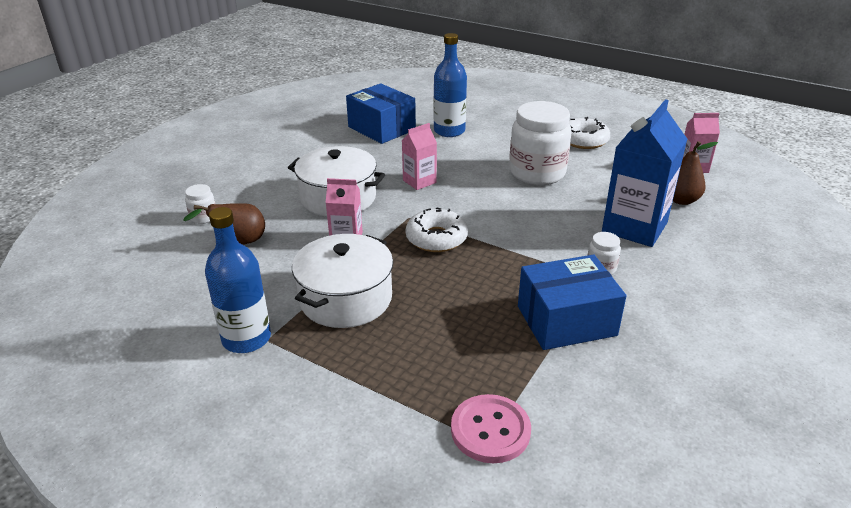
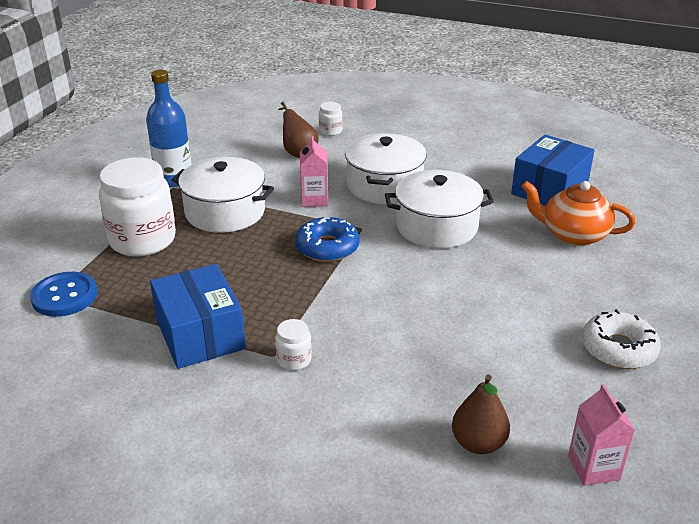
camera: 80 degrees right, 0 degrees up
pink carton [402,123,437,190] -> white pot [385,170,494,248]
white donut [406,207,468,252] -> blue donut [295,217,360,262]
blue bottle [434,33,467,137] -> orange teapot [521,181,635,246]
pink button [451,394,531,463] -> blue button [30,272,97,317]
white jar [509,101,572,185] -> white jar moved to [99,157,176,257]
blue carton [602,99,687,247] -> none

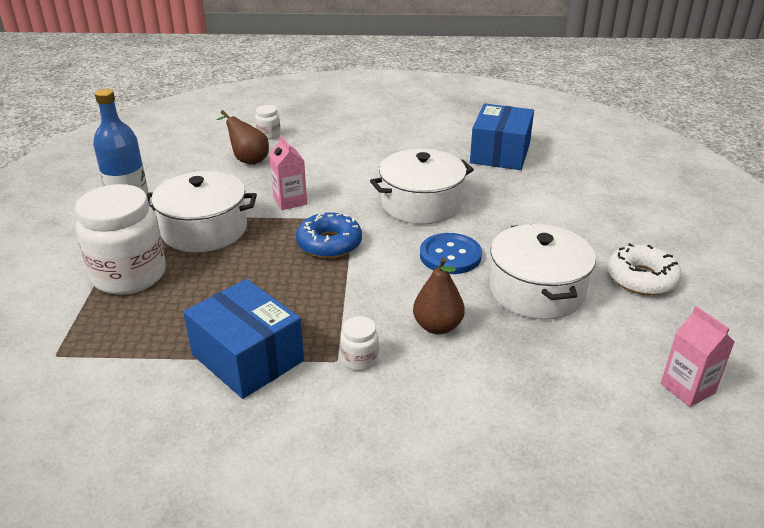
camera: 20 degrees left, 0 degrees up
blue button [30,272,97,317] -> blue button moved to [420,233,482,274]
white pot [345,133,427,204] -> white pot moved to [490,224,596,320]
brown pear [452,374,510,454] -> brown pear moved to [413,257,465,334]
orange teapot [521,181,635,246] -> none

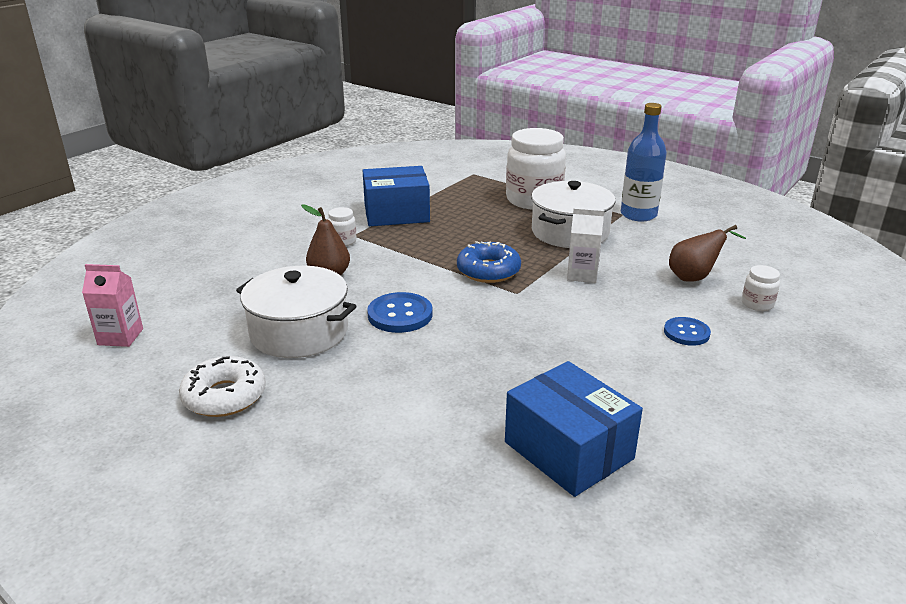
camera: 125 degrees right, 5 degrees down
pink carton [269,135,307,210] -> white carton [567,208,604,283]
white pot [370,149,474,224] -> none
none -> blue button [664,317,711,346]

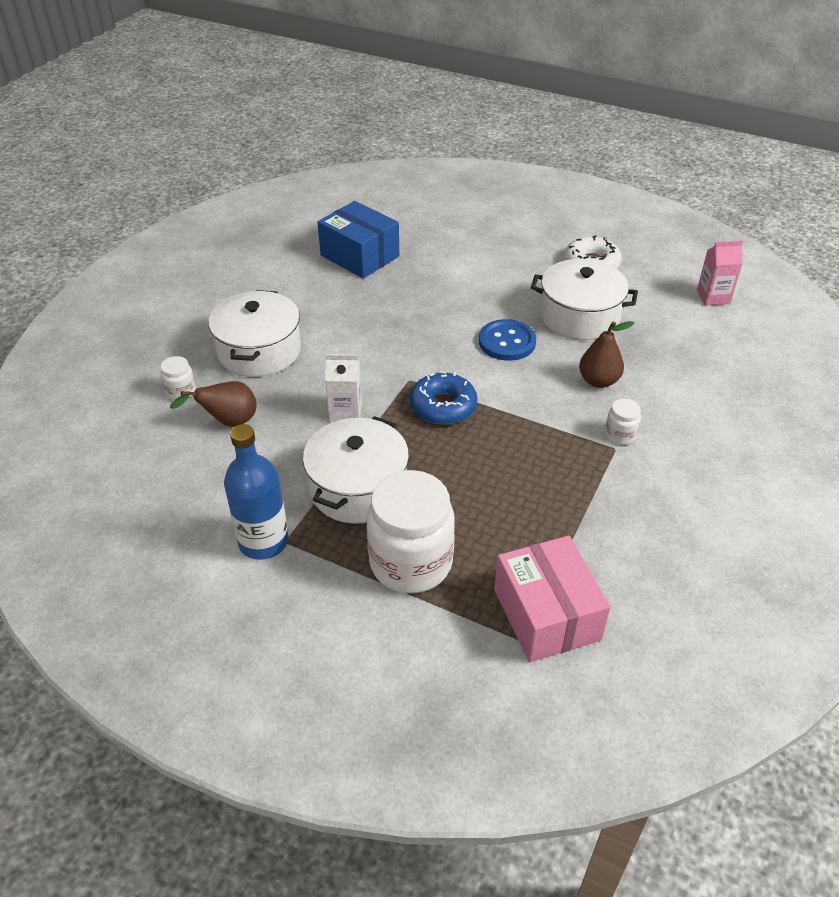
camera: 170 degrees right, 15 degrees up
blue box [362,166,430,226] -> none
blue button [664,317,711,346] -> white pot [209,290,301,377]
none -> pink box [494,535,611,662]

